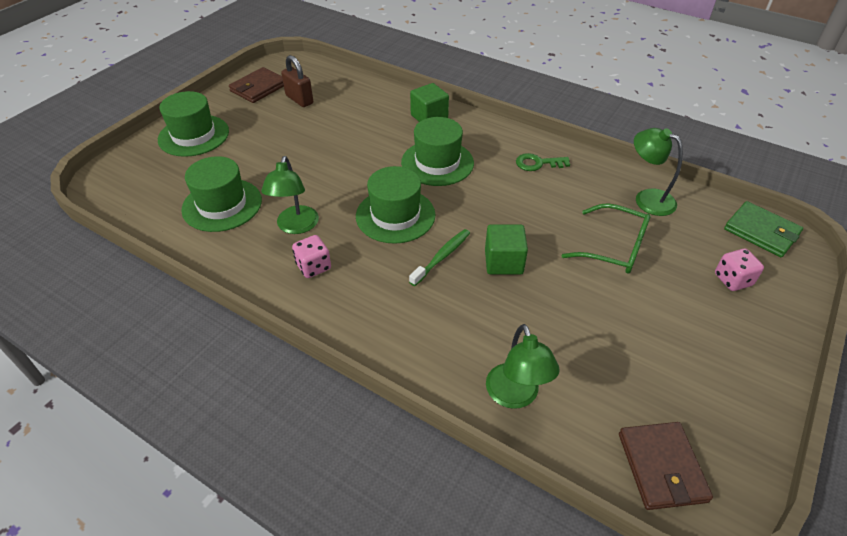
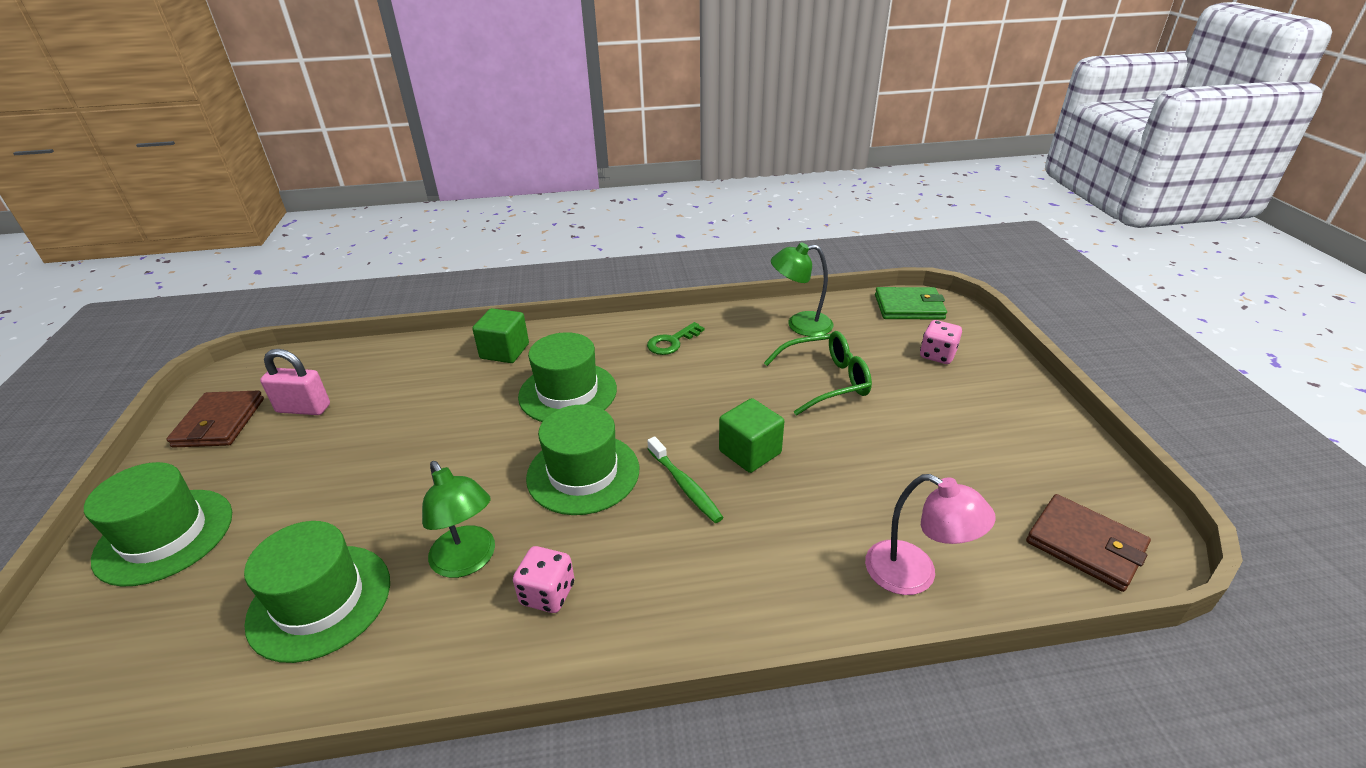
camera: 40 degrees left, 10 degrees down
brown padlock [281,55,313,107] -> pink padlock [260,349,330,415]
green toothbrush [409,229,470,286] -> green toothbrush turned 150 degrees clockwise [647,437,724,523]
green lamp [486,324,560,409] -> pink lamp [865,474,996,595]

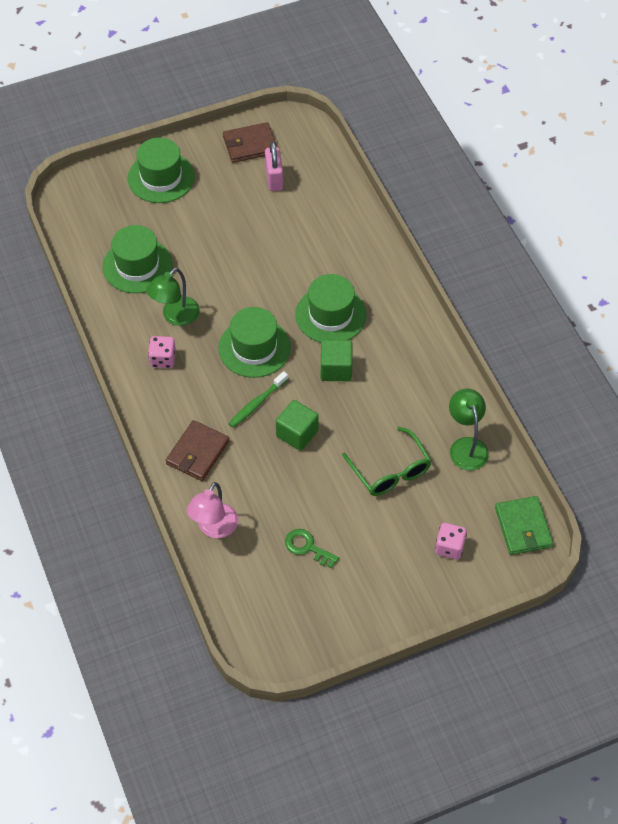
camera: 75 degrees right, 20 degrees up
green cube [472,308,529,363] -> green cube moved to [321,340,352,381]
green key [647,322,705,355] -> green key moved to [285,529,339,568]
brown wallet [1026,494,1151,592] -> brown wallet moved to [166,420,230,481]

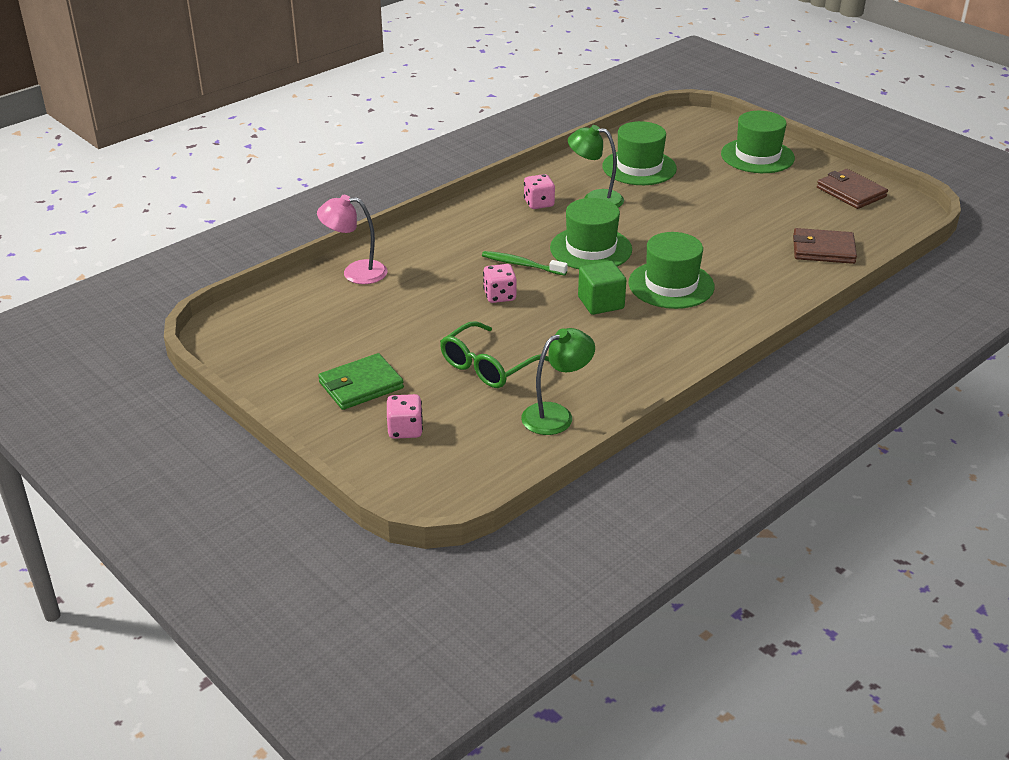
camera: 70 degrees right, 20 degrees down
brown wallet [166,420,230,481] -> brown wallet moved to [793,228,857,264]
pink padlock [265,142,283,191] -> none
green cube [276,400,319,451] -> pink dice [483,264,516,303]
green key [285,529,339,568] -> none
green wallet [495,496,553,555] -> green wallet moved to [318,353,404,410]

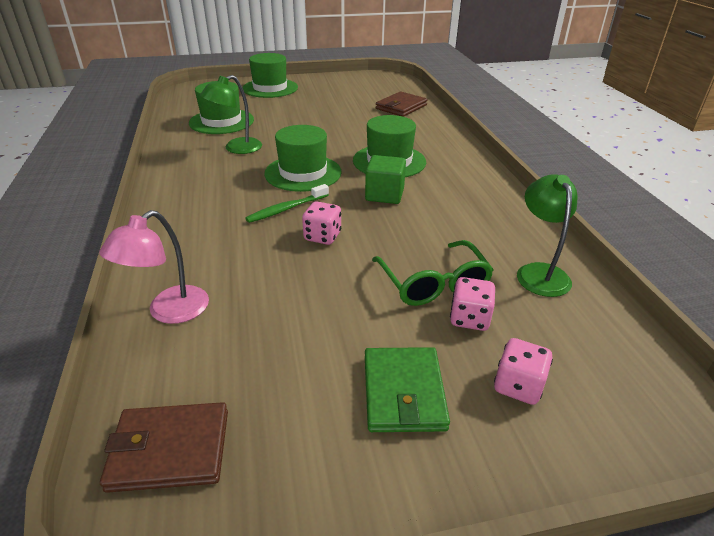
camera: 60 degrees left, 0 degrees up
pink dice [524,174,555,209] -> pink dice moved to [450,277,495,331]
brown wallet [817,169,888,209] -> brown wallet moved to [100,402,228,493]

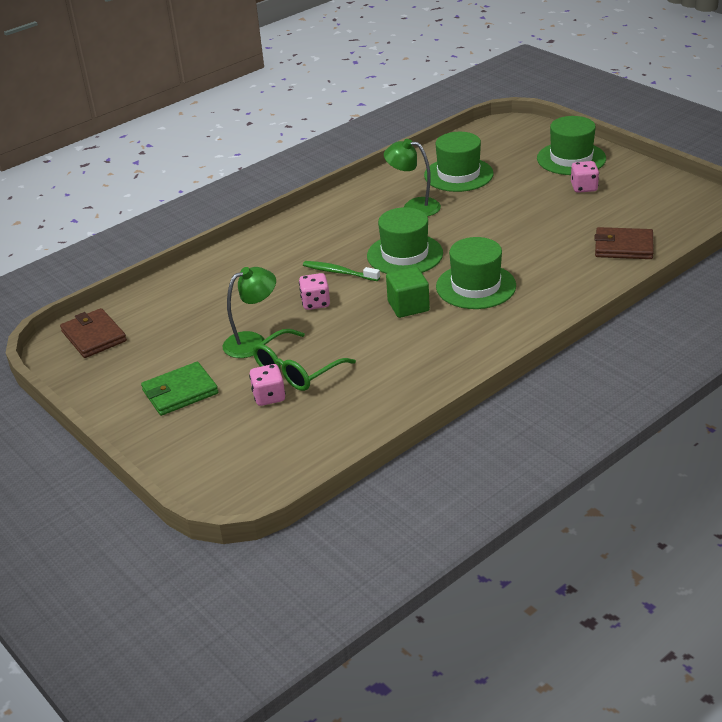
camera: 65 degrees right, 0 degrees up
pink lamp [99,210,209,324] -> none
pink dice [494,338,553,405] -> pink dice moved to [571,161,599,193]
green lamp [517,174,577,297] -> green lamp moved to [222,267,276,358]

